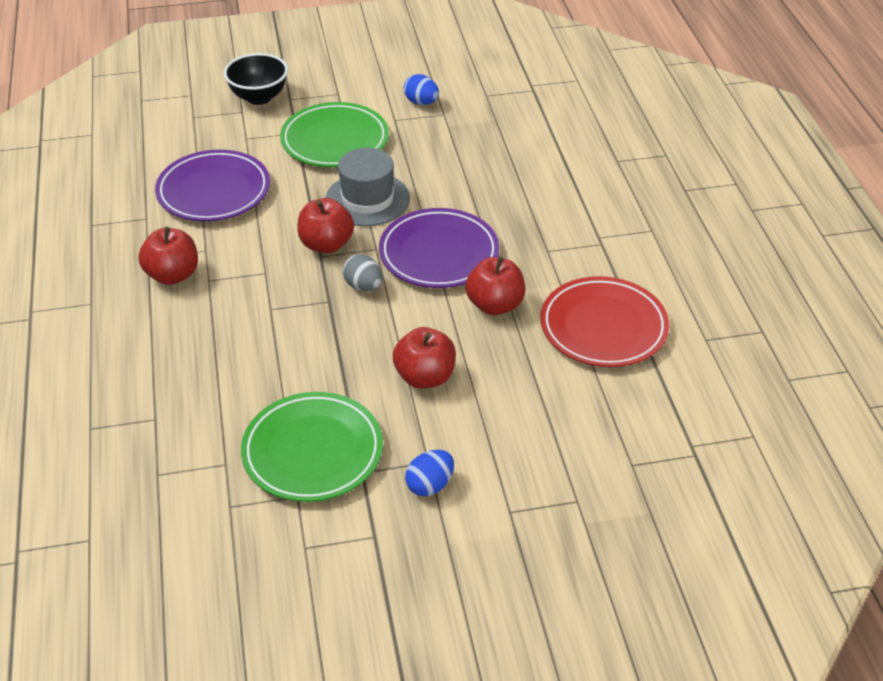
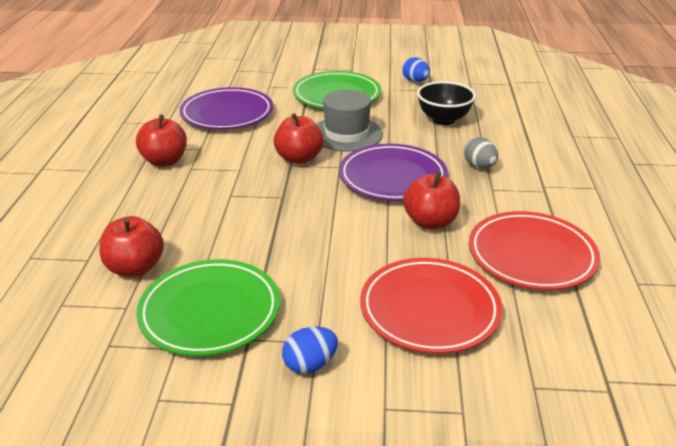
camera: 15 degrees right, 10 degrees down
black bowl [224,53,288,105] -> black bowl moved to [417,81,476,125]
grey egg [343,254,383,292] -> grey egg moved to [464,137,498,168]
red apple [393,327,456,389] -> red apple moved to [99,216,164,277]
none -> red plate [360,258,503,354]

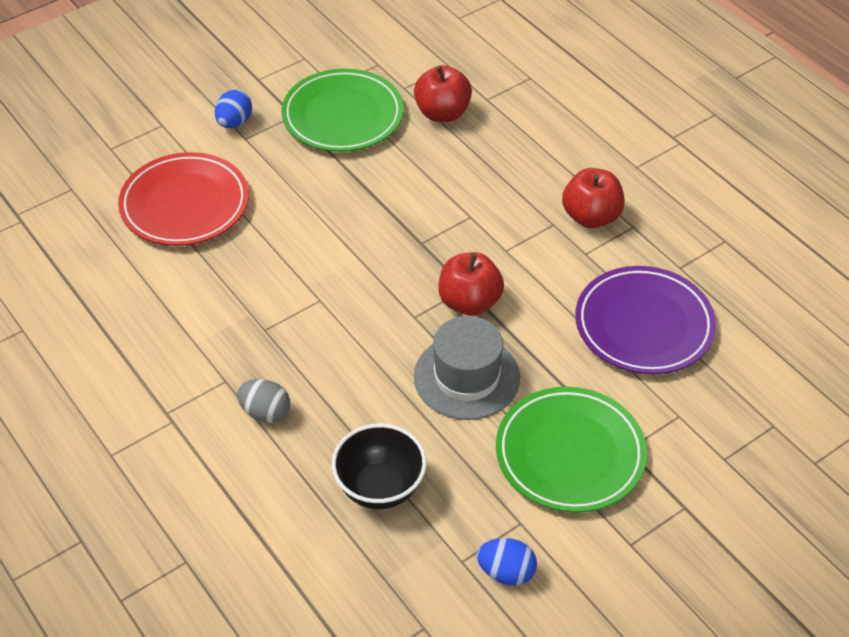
camera: 140 degrees right, 15 degrees up
purple plate [339,144,448,201] -> none
red apple [403,171,460,229] -> none
red plate [469,211,600,290] -> none

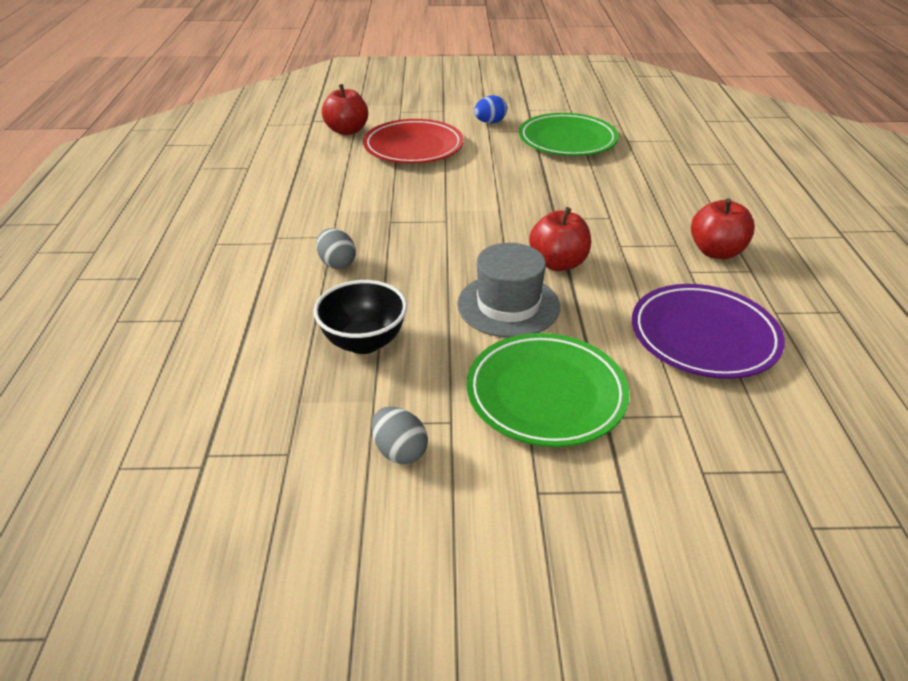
camera: 35 degrees right, 10 degrees down
red apple [414,65,472,122] -> red apple moved to [322,84,368,135]
blue egg [477,538,537,586] -> grey egg [371,406,428,464]

